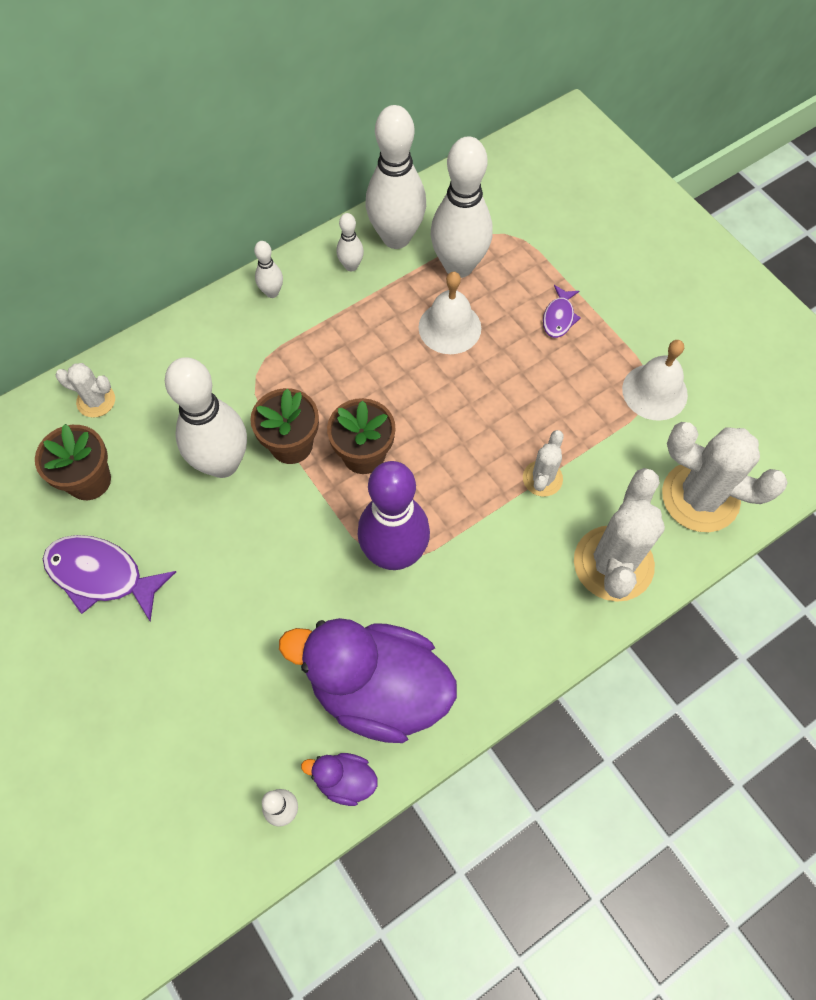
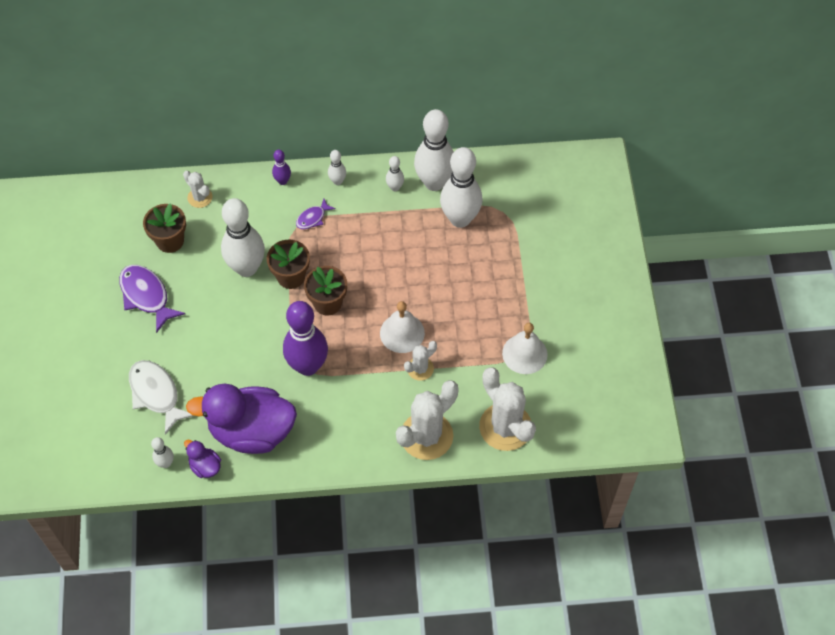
camera: 30 degrees right, 5 degrees down
purple duck [279,618,457,743] -> purple duck turned 45 degrees counterclockwise [186,384,297,454]
white bell [418,272,481,354] -> white bell moved to [380,301,425,353]
purple fish [543,285,581,338] -> purple fish moved to [296,198,336,229]
none -> white fish [129,360,194,435]
none -> purple bowling pin [272,150,291,185]

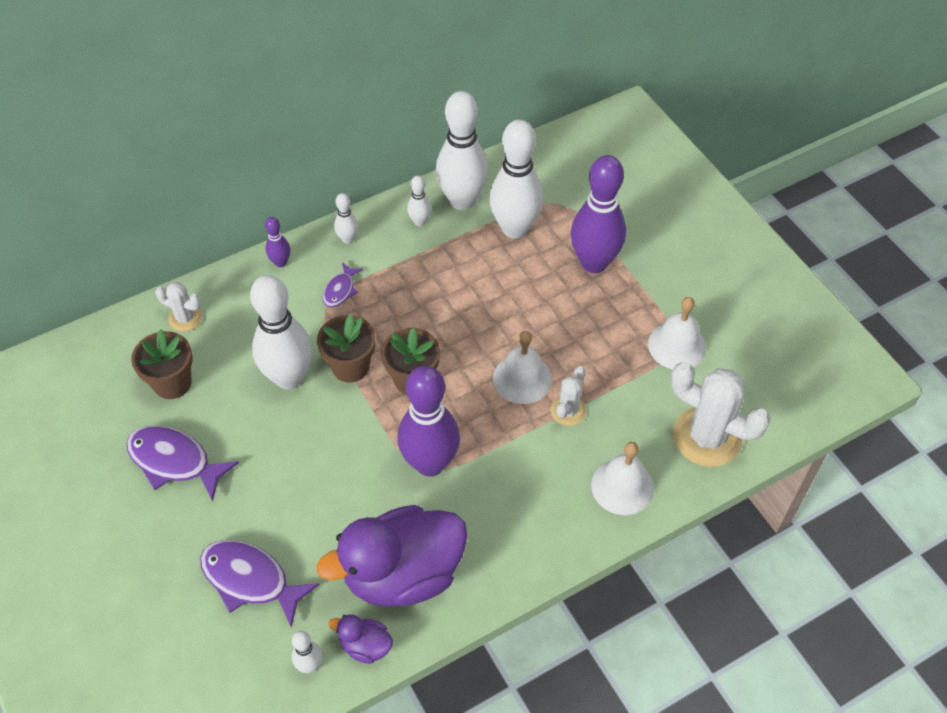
camera: 25 degrees left, 5 degrees down
white fish [129,360,194,435] -> purple fish [200,540,320,627]
white cactus [396,380,458,460] -> white bell [591,442,654,515]
none -> purple bowling pin [571,155,626,273]

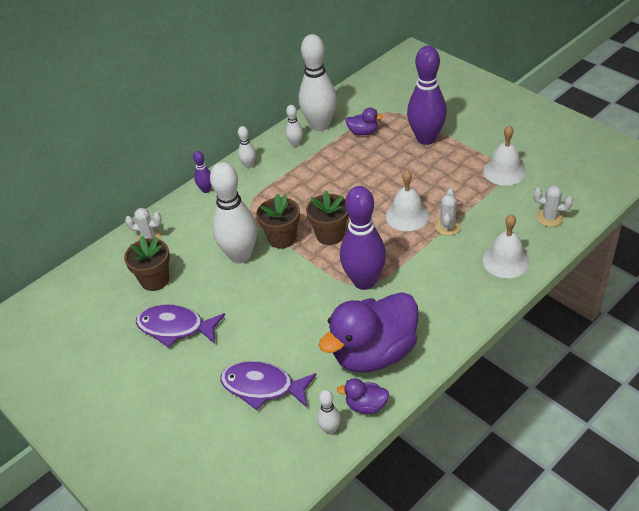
camera: 10 degrees left, 10 degrees down
purple fish [323,262,363,307] -> none
white bowling pin [489,119,543,238] -> purple duck [345,108,383,135]
white cactus [671,362,771,467] -> white cactus [533,185,573,227], size x0.52

